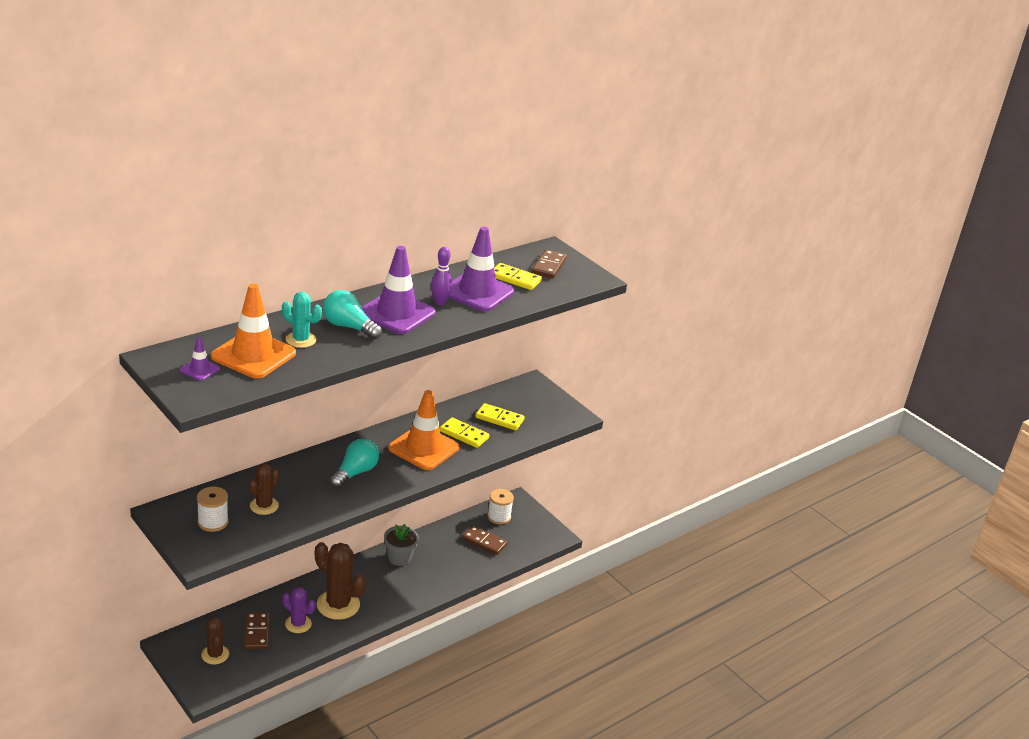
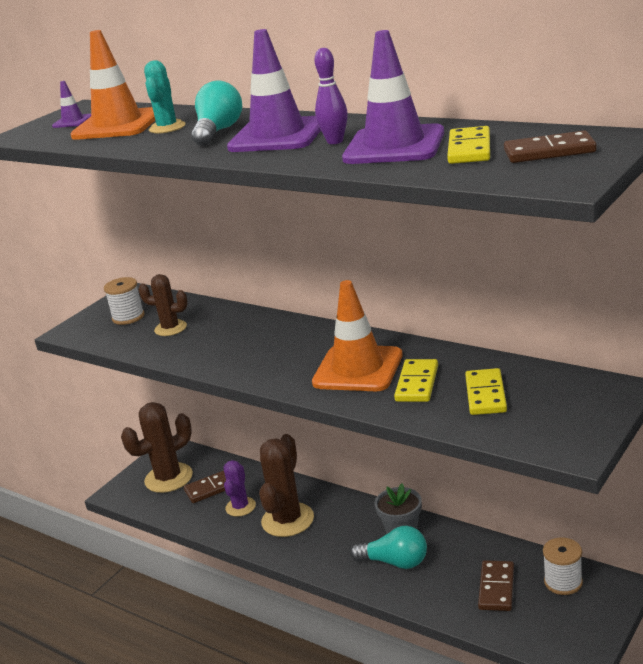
camera: 80 degrees right, 5 degrees down
brown cactus [201,617,229,665] -> brown cactus [121,402,193,493], size x1.68
turquoise light bulb [329,439,379,488] -> turquoise light bulb moved to [350,526,427,569]

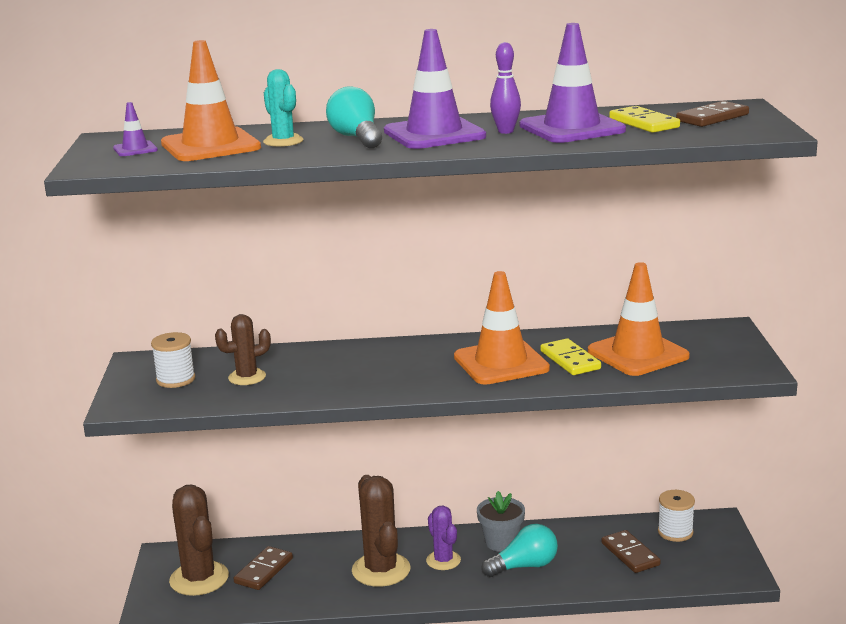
camera: 40 degrees left, 5 degrees down
brown cactus [121,402,193,493] -> brown cactus turned 45 degrees counterclockwise [169,485,229,596]
purple cactus [224,460,256,517] -> purple cactus moved to [426,505,461,570]
yellow domino [465,368,507,415] -> orange traffic cone [588,262,690,376]

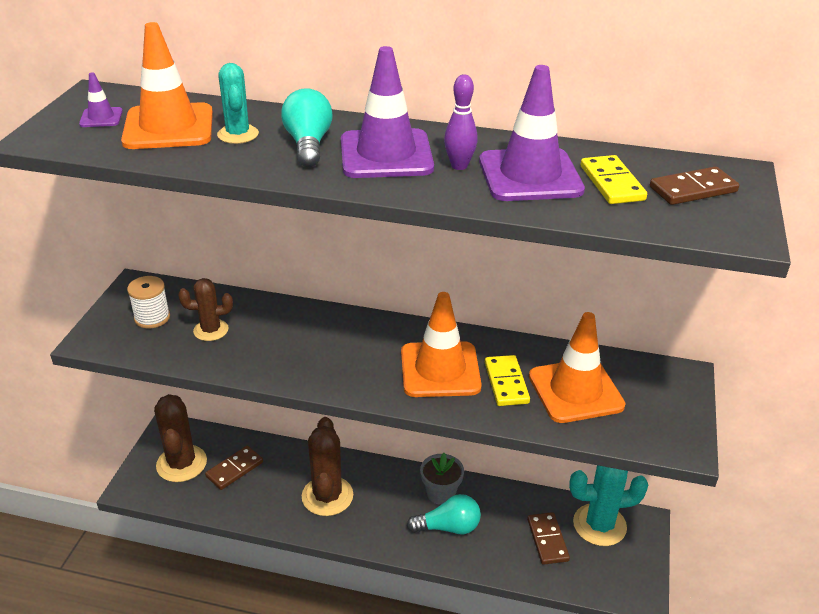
camera: 15 degrees right, 15 degrees up
purple cactus [426,505,461,570] -> none
white spool [658,490,695,542] -> turquoise cactus [569,465,648,546]

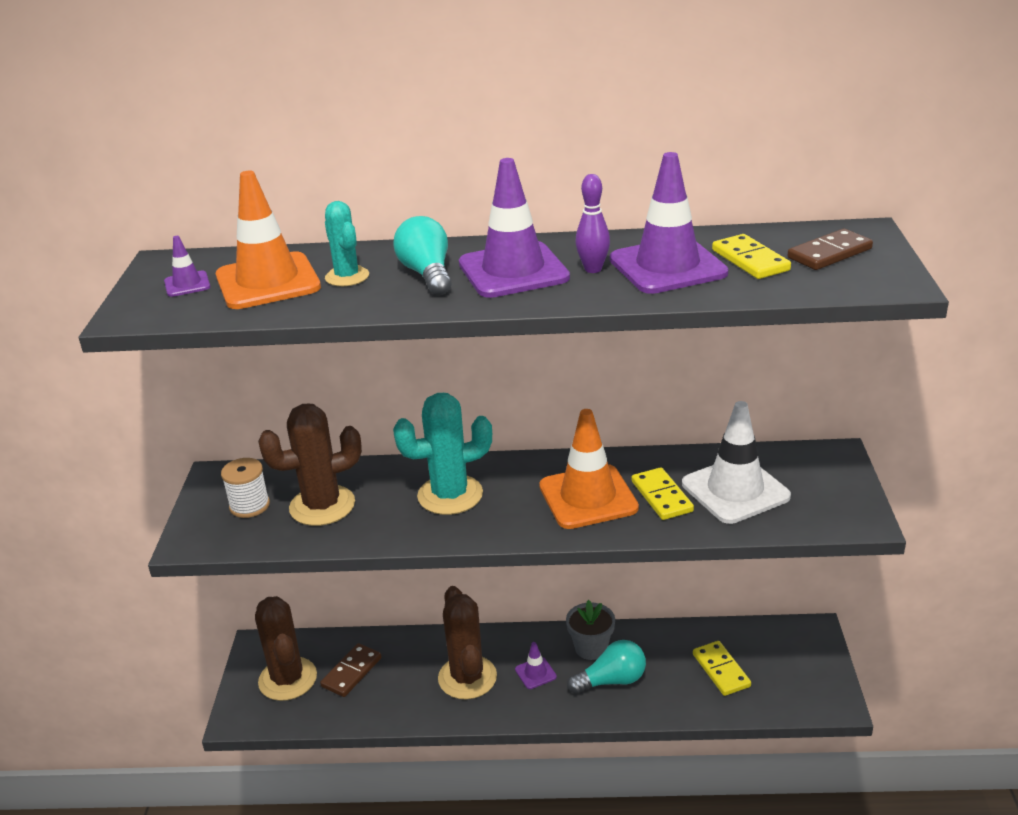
camera: 10 degrees left, 5 degrees down
brown cactus [178,278,233,341] -> brown cactus [258,404,362,526], size x1.68
brown domino [527,512,570,565] -> yellow domino [693,641,751,696]
orange traffic cone [529,312,626,423] -> white traffic cone [682,401,791,524]
turquoise cactus [569,465,648,546] -> turquoise cactus moved to [393,393,492,515]
none -> purple traffic cone [515,642,557,689]

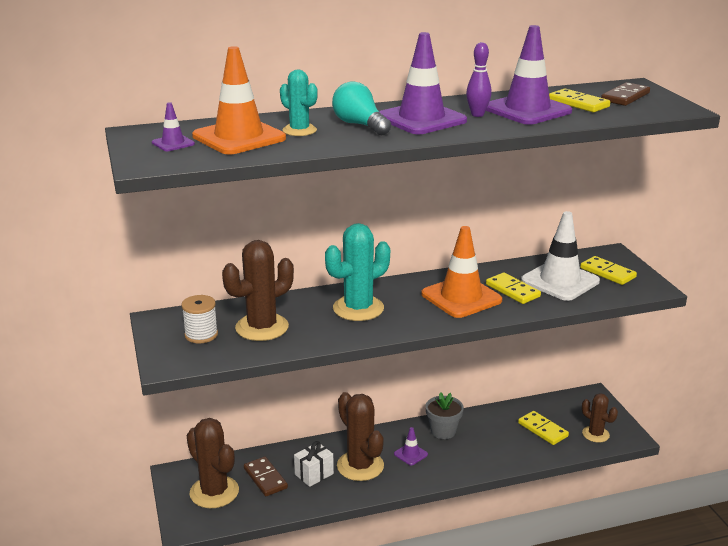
camera: 20 degrees left, 5 degrees down
brown domino [320,643,382,697] -> brown domino turned 45 degrees counterclockwise [244,456,288,496]
turquoise light bulb [567,640,646,694] -> none
none -> white gift [294,441,334,487]
none -> yellow domino [580,256,637,285]
none -> brown cactus [582,393,618,443]

